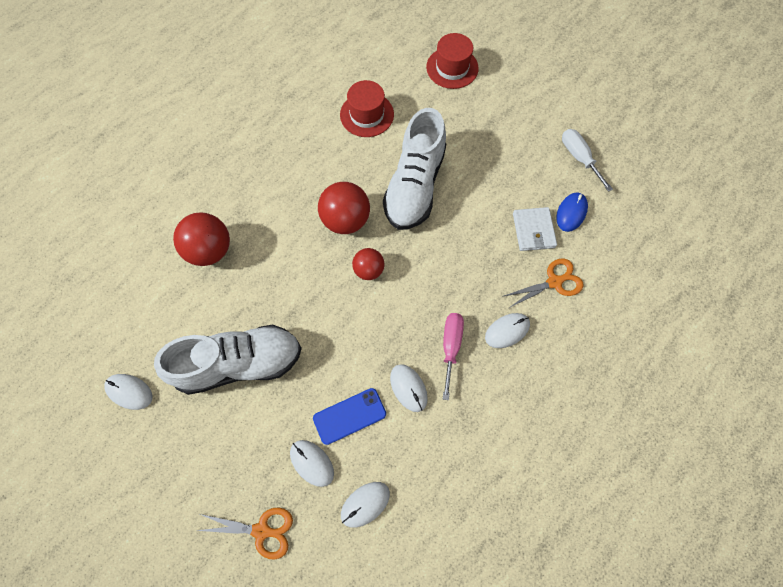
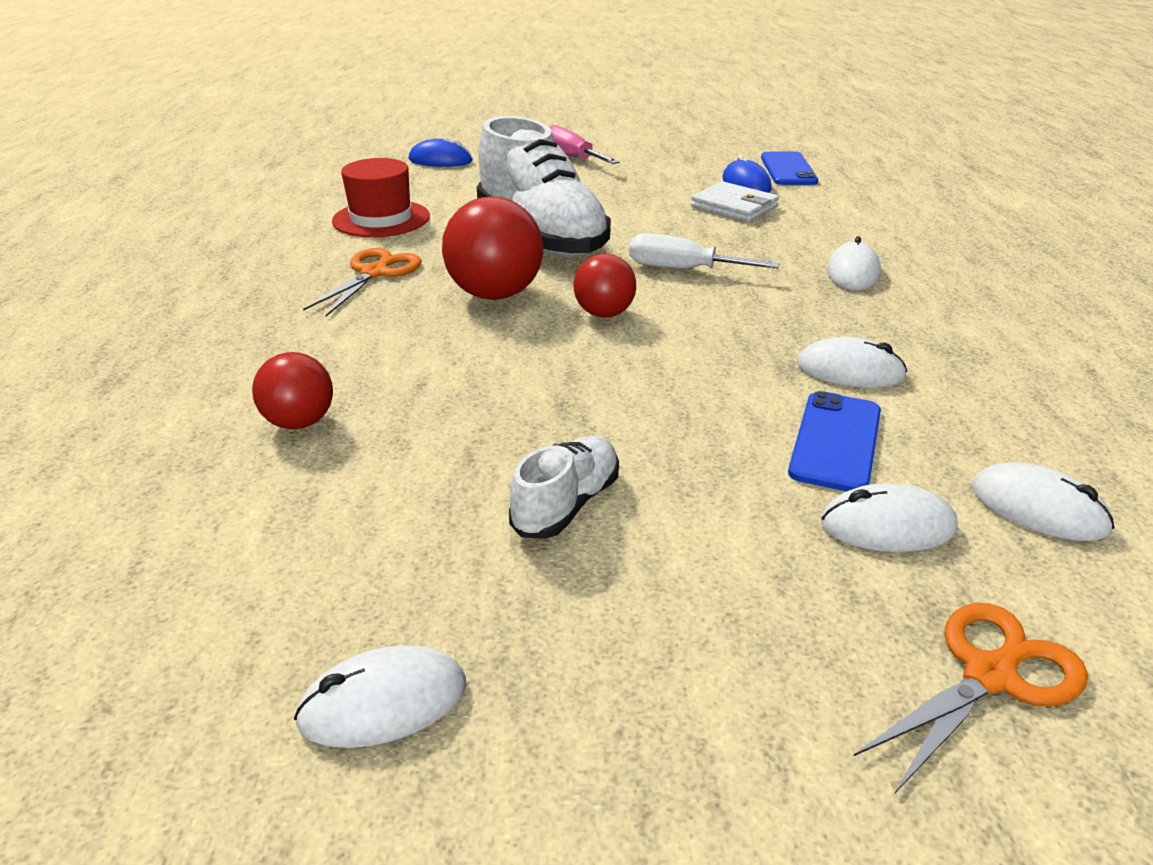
camera: 45 degrees left, 35 degrees down
white shoe [154,324,302,395] -> white shoe [509,436,619,539], size x0.47
red ball [173,212,230,266] -> red ball [252,352,333,429], size x0.61
white mouse [341,482,390,528] -> white mouse turned 60 degrees counterclockwise [972,462,1115,541]
red hat [426,33,479,89] -> blue mouse [408,139,473,167]
pink screwdriver [443,313,464,400] -> pink screwdriver moved to [549,125,620,164]
orange scissors [504,259,584,308] -> orange scissors moved to [303,248,422,316]
white screwdriver [562,129,613,192] -> white screwdriver moved to [629,233,780,269]
none -> blue phone [761,152,818,185]

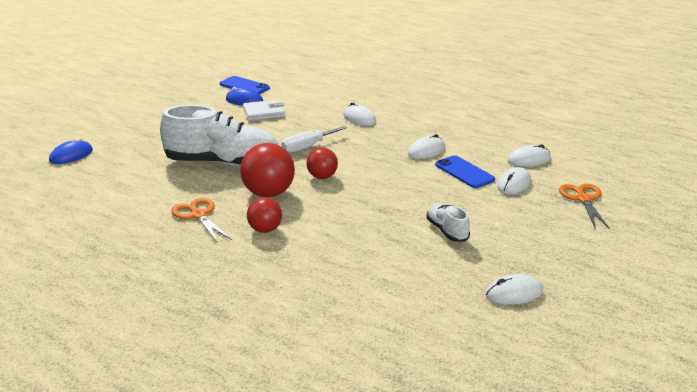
camera: 55 degrees left, 5 degrees down
red ball [252,352,333,429] -> red ball moved to [247,197,282,233]
white mouse [294,645,466,748] -> white mouse turned 60 degrees clockwise [485,274,543,305]
red hat [332,158,430,237] -> none
pink screwdriver [549,125,620,164] -> none

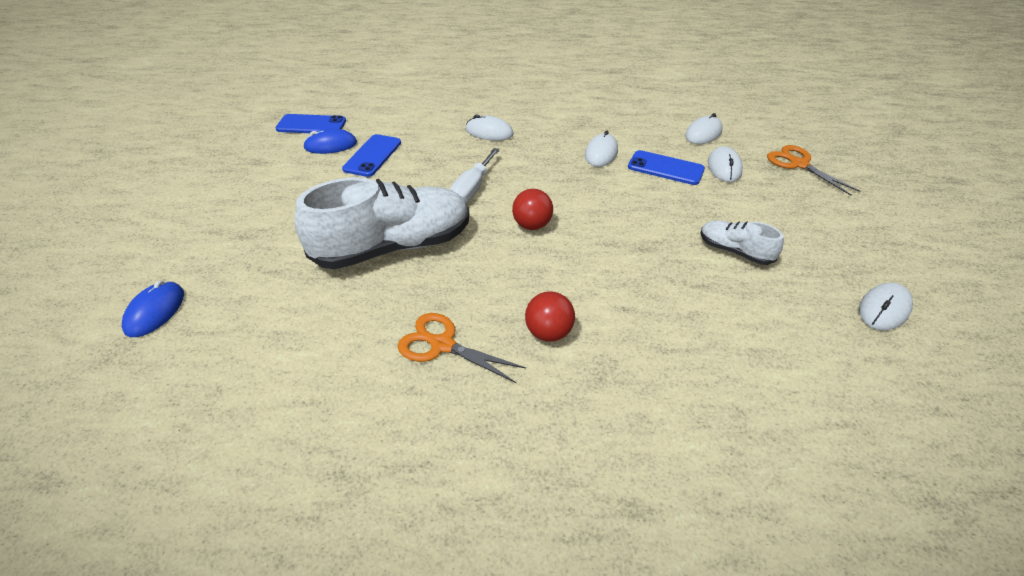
camera: 30 degrees left, 15 degrees up
red ball [240,143,295,197] -> none
white wallet [243,100,286,121] -> blue phone [342,134,401,177]

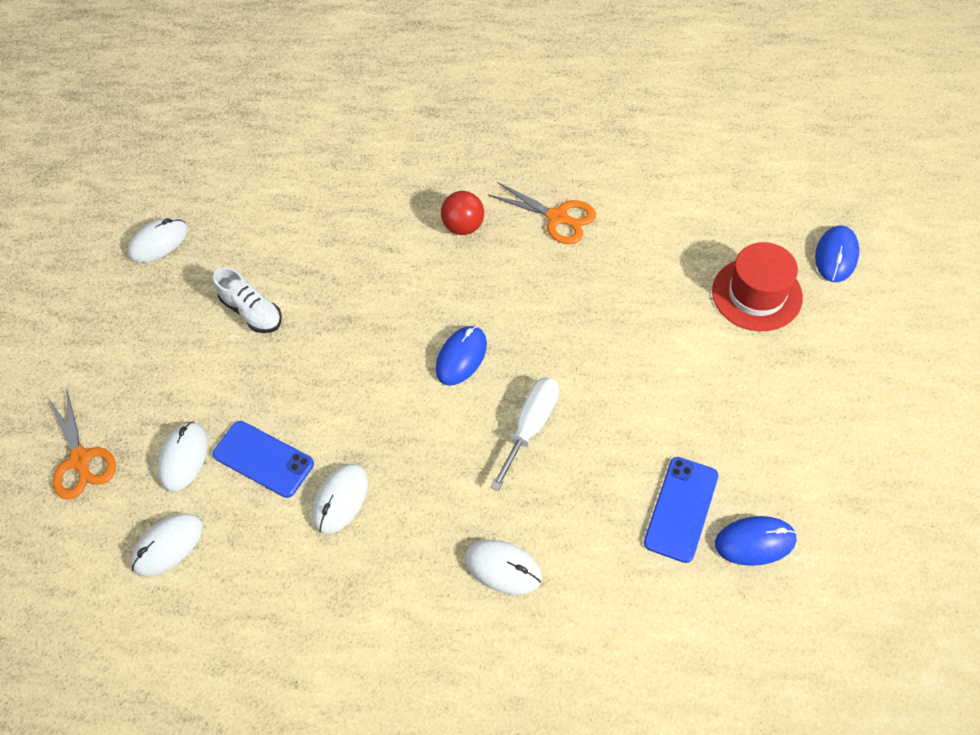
camera: 170 degrees left, 15 degrees up
blue phone [275,114,346,133] -> none
white shoe [295,177,469,269] -> none
red ball [512,189,553,230] -> blue mouse [436,326,487,386]
none -> red hat [712,242,803,331]

